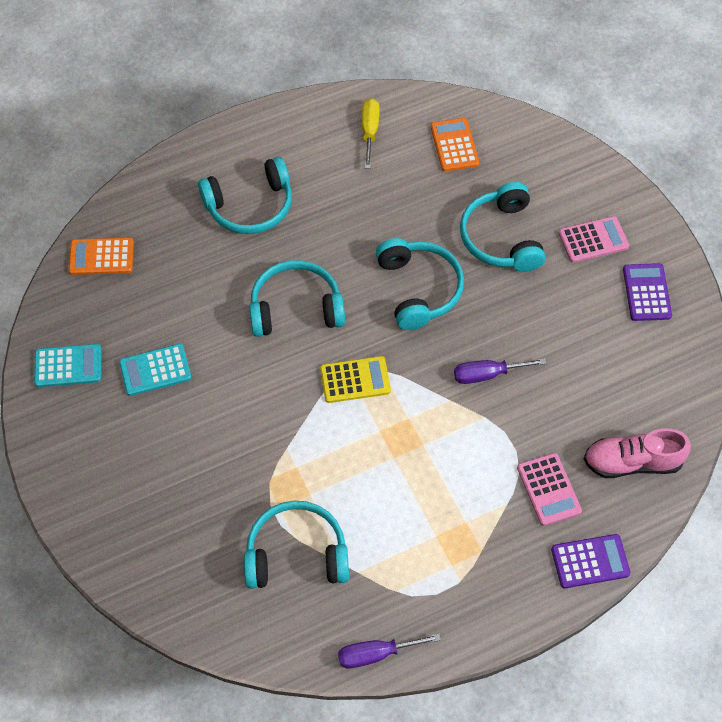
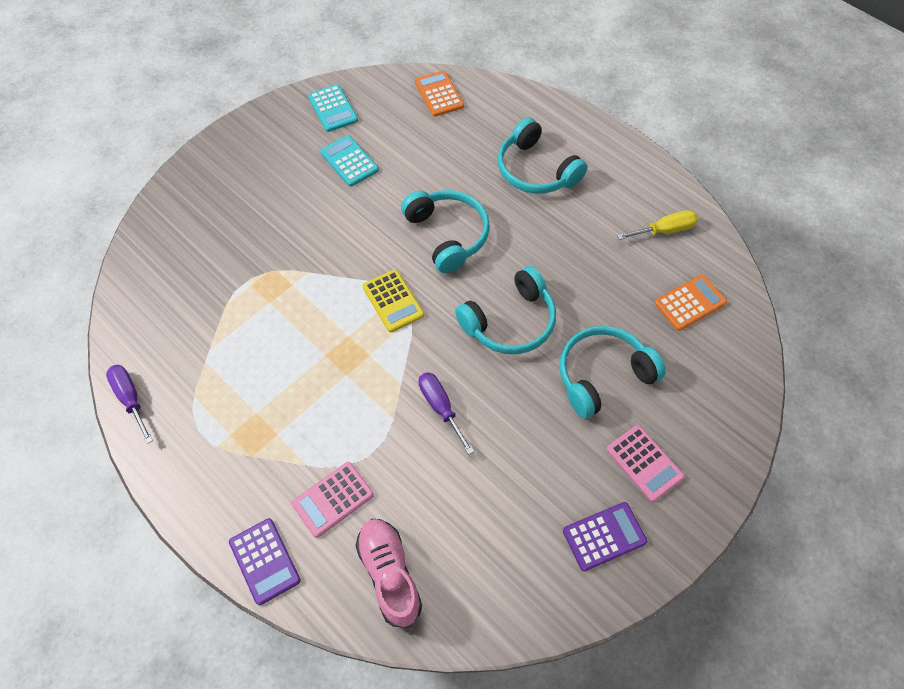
camera: 70 degrees right, 0 degrees up
turquoise headphones [244,501,349,589] -> none

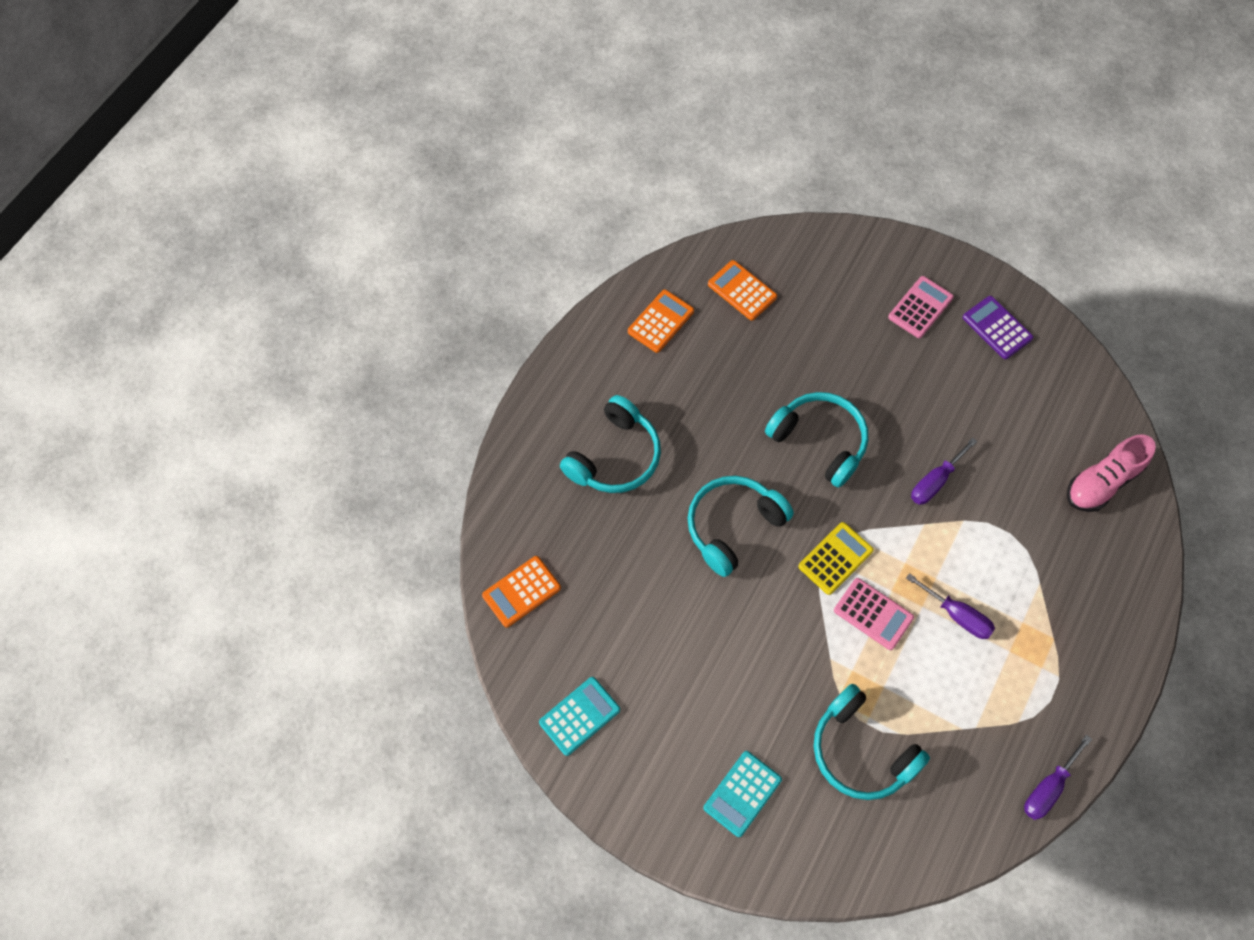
camera: 105 degrees left, 5 degrees up
purple calculator [229,518,301,605] -> none
pink calculator [291,462,374,538] -> pink calculator moved to [834,578,914,650]
turquoise calculator [320,135,379,187] -> turquoise calculator moved to [703,751,782,837]
turquoise headphones [559,326,666,418] -> turquoise headphones moved to [814,684,930,800]
yellow screwdriver [617,210,698,240] -> orange calculator [628,290,694,353]
none -> purple screwdriver [906,573,995,639]

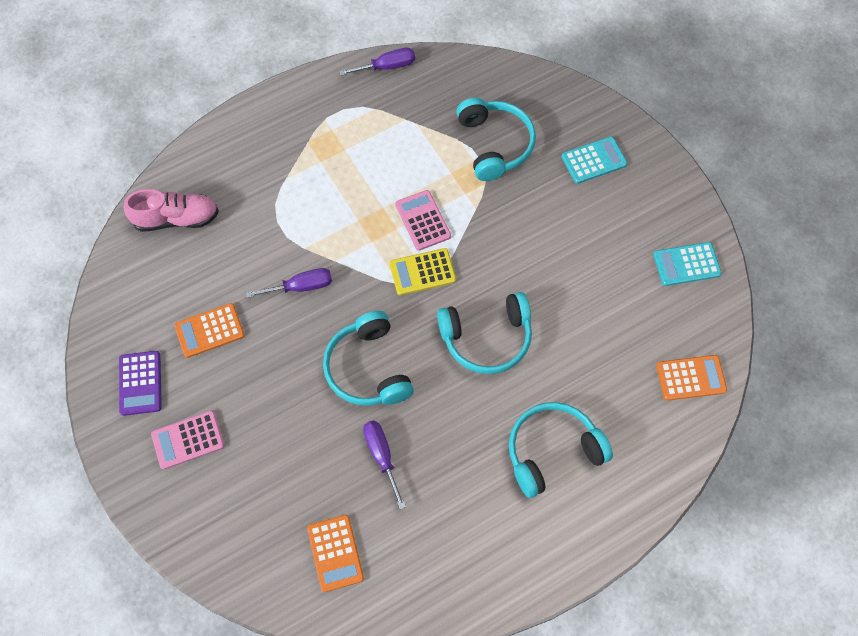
camera: 150 degrees left, 0 degrees up
orange calculator [628,290,694,353] -> orange calculator moved to [174,303,245,358]
purple screwdriver [906,573,995,639] -> purple screwdriver moved to [363,421,406,509]

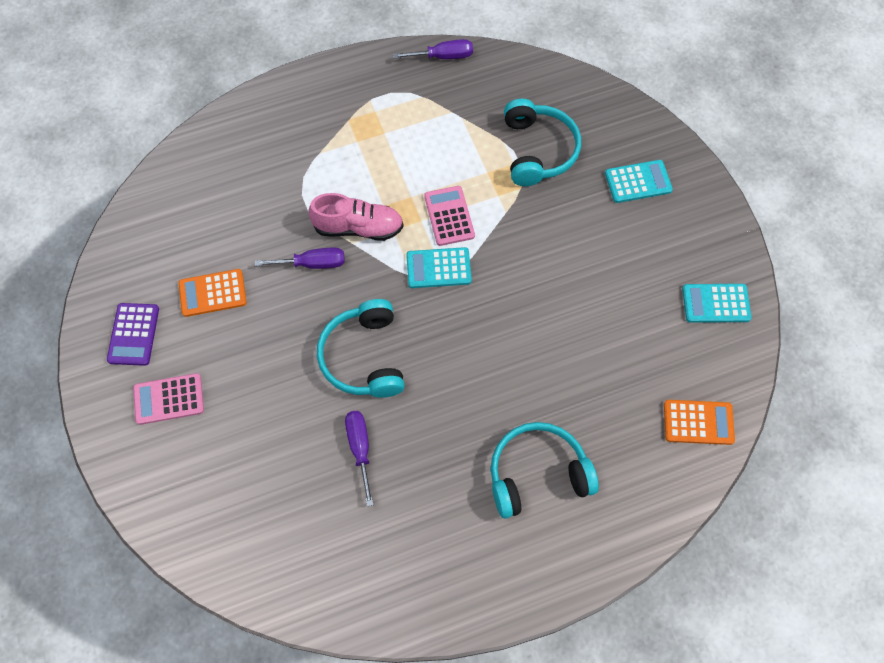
camera: 10 degrees right, 0 degrees up
pink shoe [124,189,219,232] -> pink shoe moved to [308,193,404,241]
orange calculator [307,515,364,592] -> none
yellow calculator [389,248,456,295] -> turquoise calculator [406,247,472,288]
turquoise headphones [437,292,532,374] -> none

